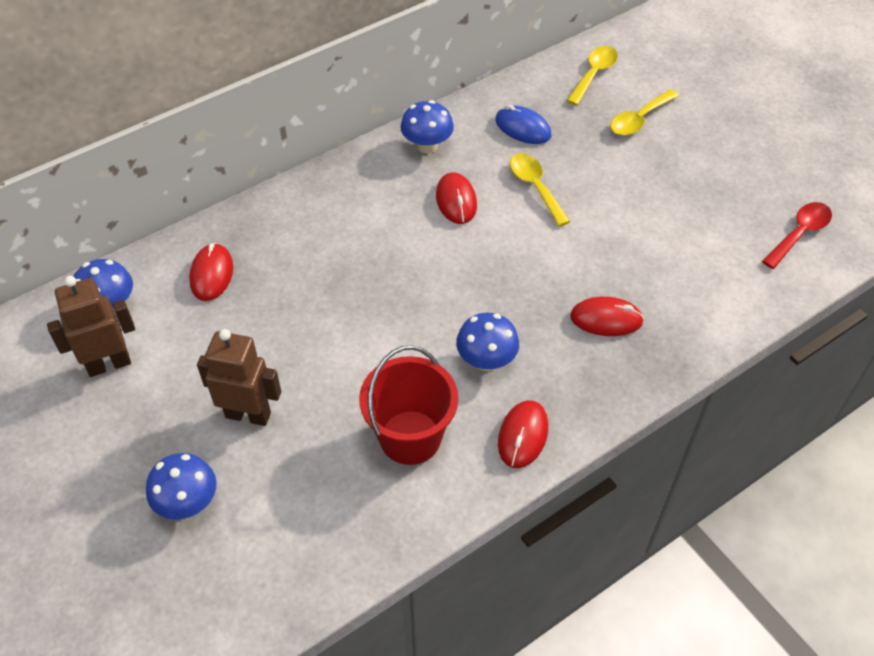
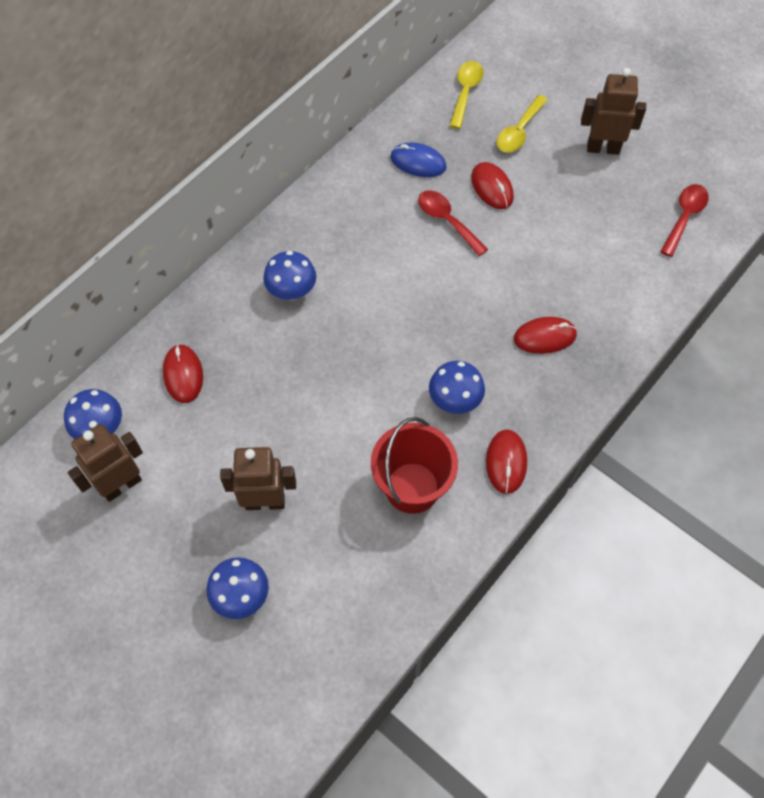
camera: 15 degrees left, 10 degrees up
blue mushroom [400,100,454,154] -> blue mushroom moved to [263,251,316,300]
red mouse [436,172,477,224] -> red mouse moved to [471,162,514,209]
yellow spoon [510,153,570,226] -> red spoon [418,190,488,256]
none -> brown robot [581,68,646,155]

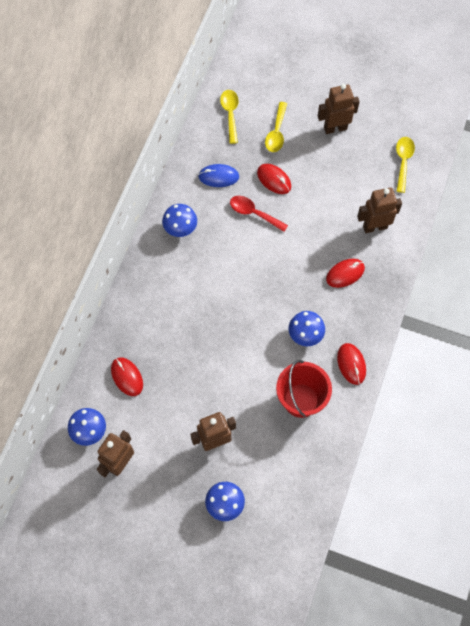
camera: 20 degrees left, 5 degrees up
blue mushroom [263,251,316,300] -> blue mushroom moved to [162,204,197,237]
red spoon [660,184,709,257] -> yellow spoon [396,137,415,193]
none -> brown robot [357,187,402,233]

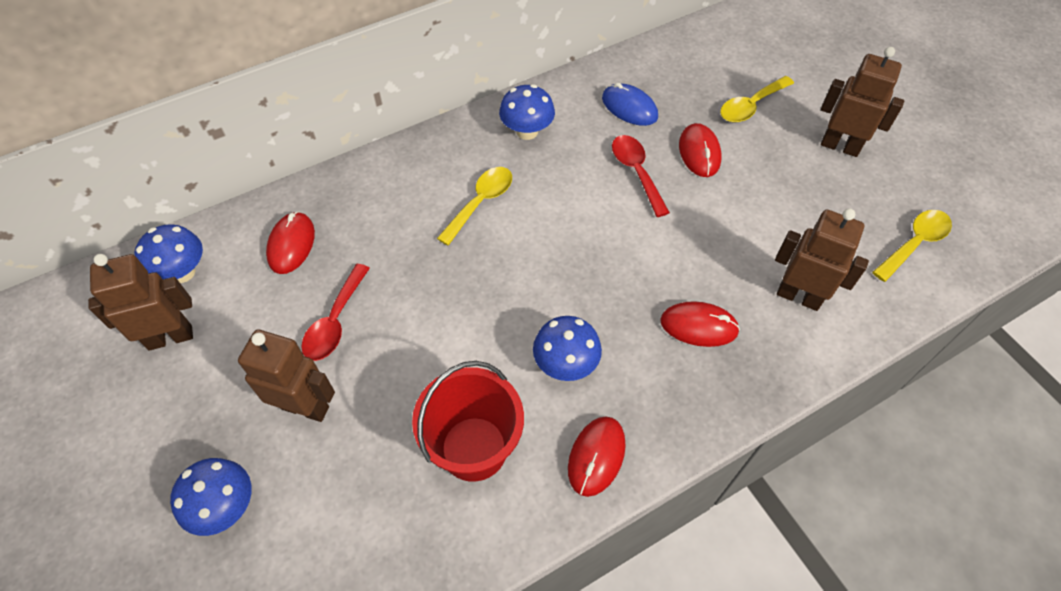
camera: 40 degrees right, 10 degrees down
yellow spoon [220,90,238,144] -> yellow spoon moved to [437,167,512,246]
none -> red spoon [301,264,370,361]

